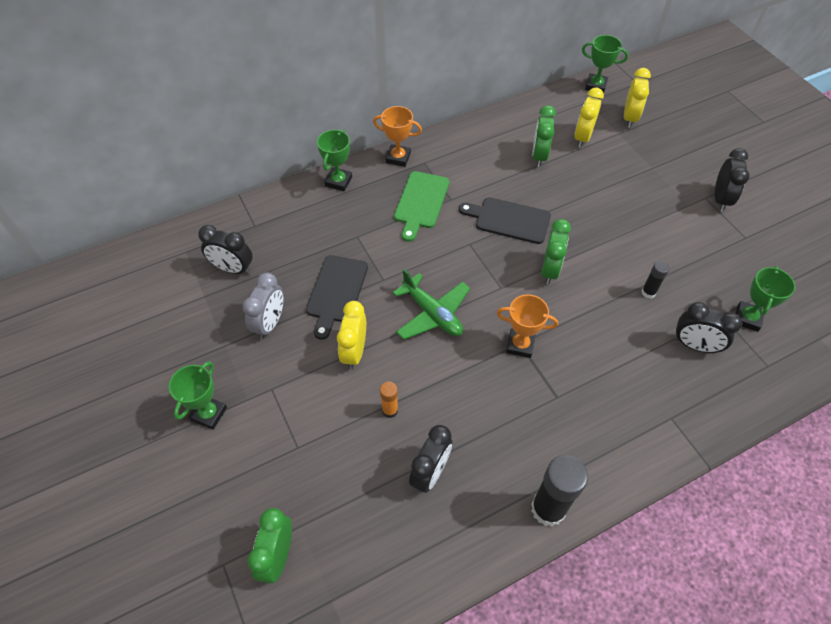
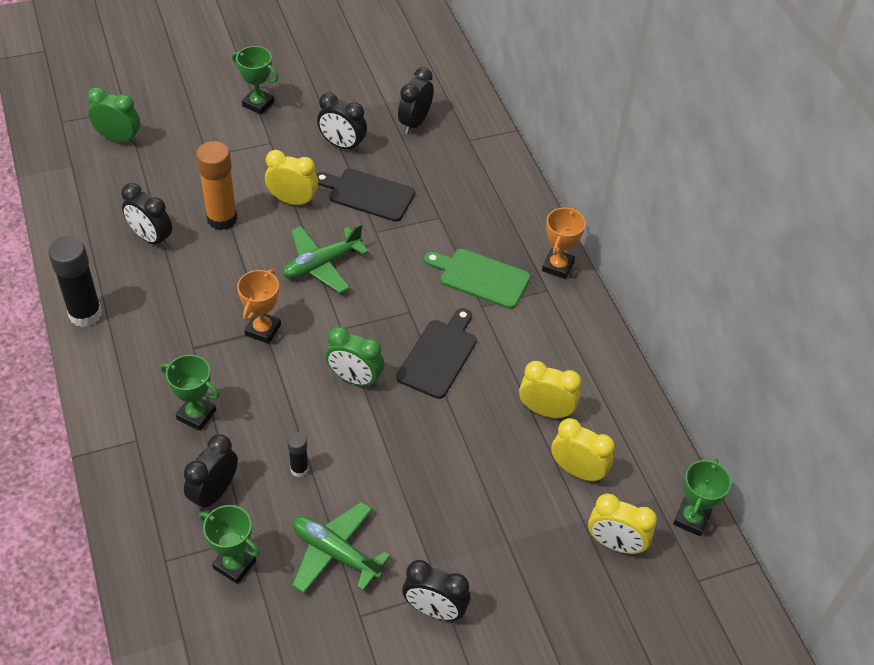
camera: 95 degrees right, 5 degrees down
grey clock [243,272,284,339] -> black clock [317,93,367,152]
green trophy [317,130,352,191] -> green trophy moved to [161,355,220,431]
orange glue stick [380,382,398,418] -> orange glue stick [196,141,237,230], size x1.97
green clock [532,105,556,167] -> yellow clock [519,361,581,419]
none -> green plane [292,501,390,594]

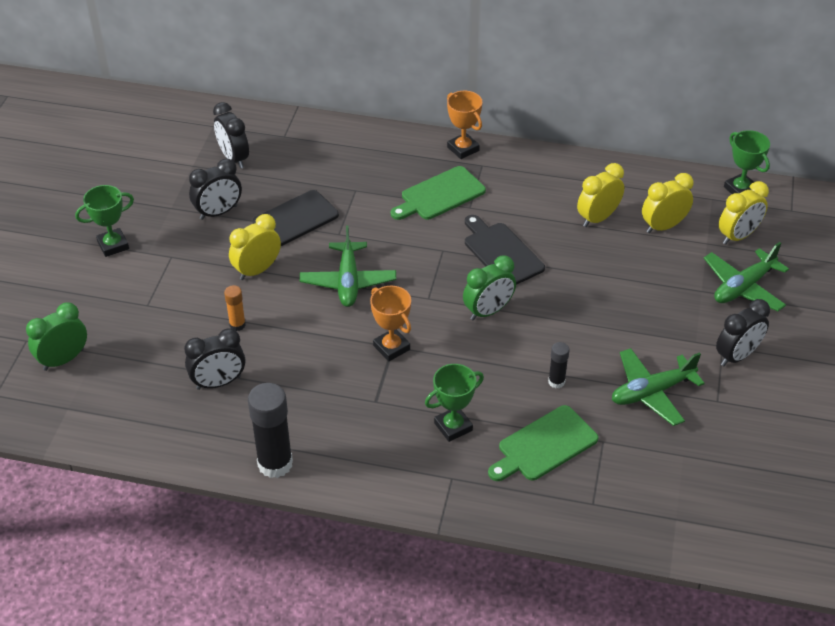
camera: 55 degrees left, 5 degrees down
black clock [184,434,238,511] -> green cutting board [488,405,598,481]
orange glue stick [196,141,237,230] -> orange glue stick [224,285,246,331], size x0.51
green trophy [199,505,260,584] -> none
none -> green plane [704,242,789,311]

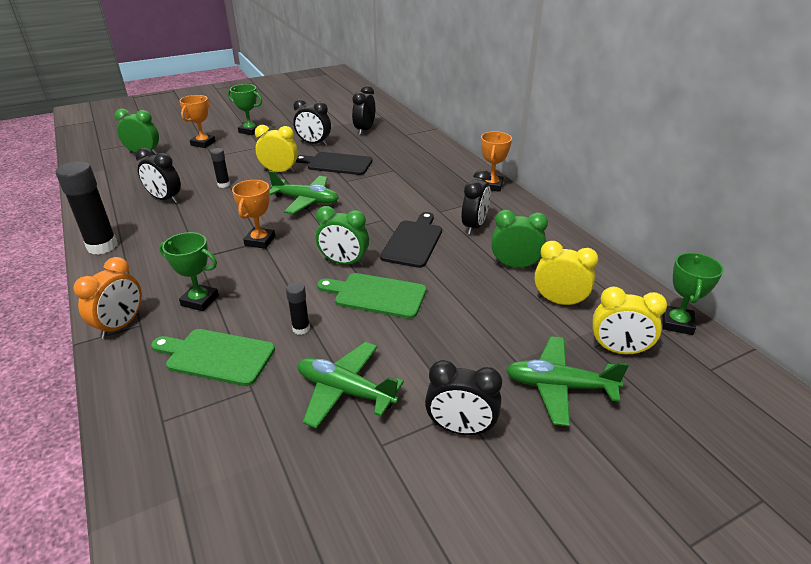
camera: 50 degrees right, 10 degrees down
orange glue stick [224,285,246,331] -> black glue stick [210,148,230,188]
green plane [300,225,396,307] -> green plane turned 120 degrees counterclockwise [269,171,339,214]
green cutting board [391,166,486,220] -> green cutting board moved to [317,273,426,319]
yellow clock [577,163,624,227] -> green clock [491,210,548,269]
none -> orange clock [74,257,142,339]
none -> orange trophy [180,95,216,148]
none -> black clock [461,169,491,235]

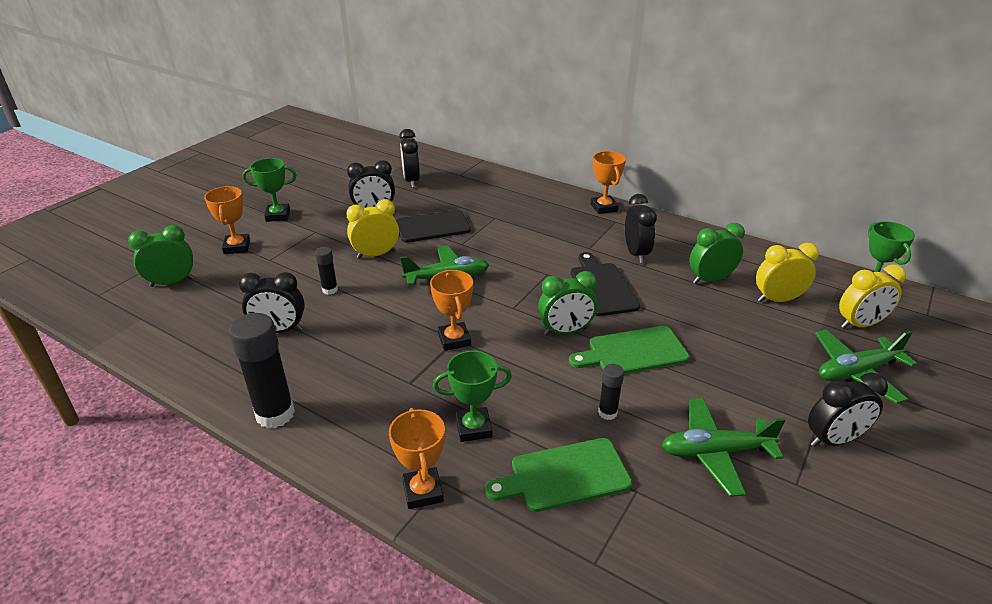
camera: 30 degrees left, 0 degrees up
orange clock [74,257,142,339] -> orange trophy [389,408,445,509]

